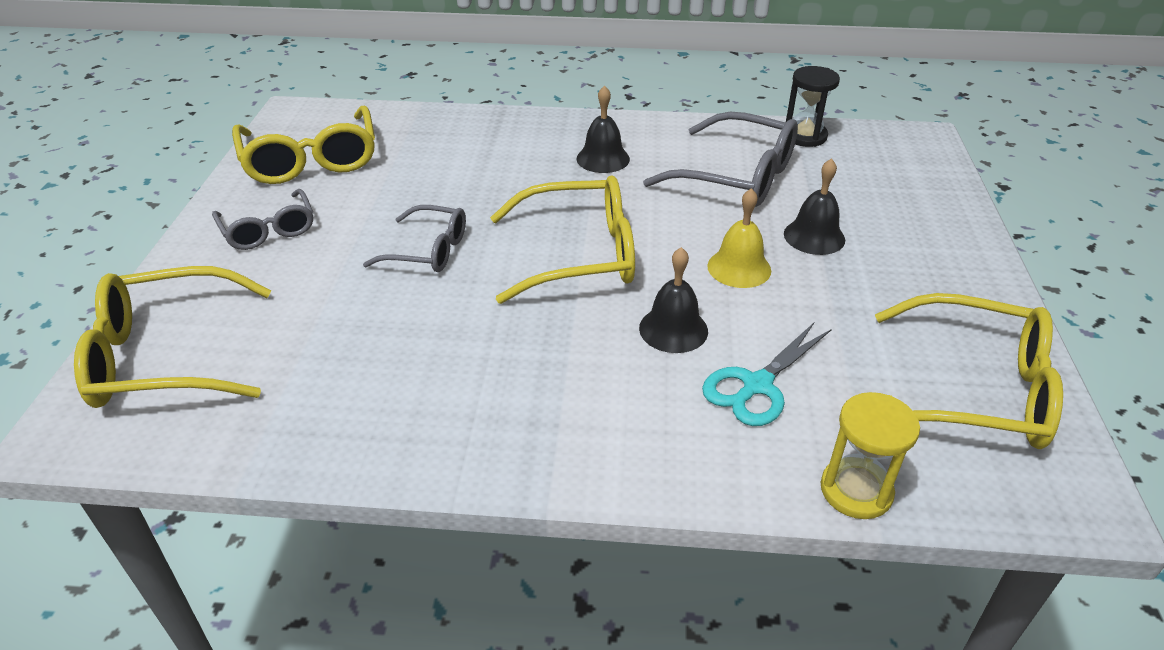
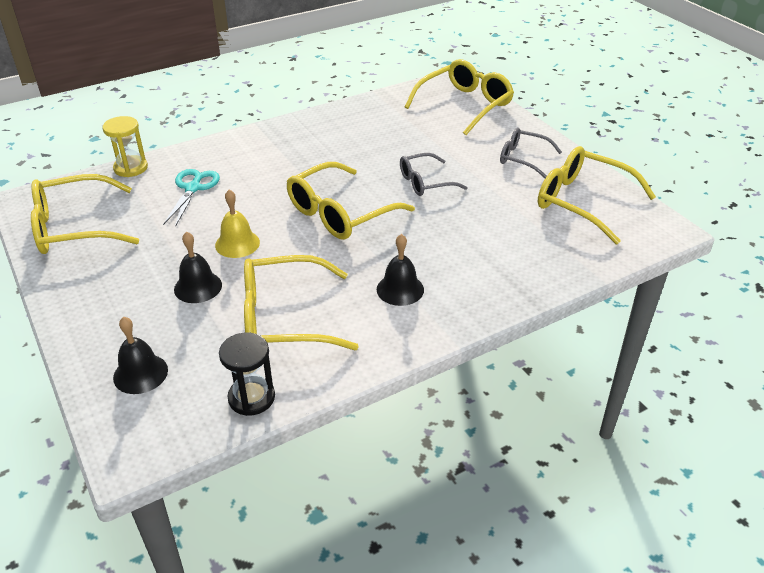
camera: 145 degrees right, 0 degrees up
black bell [639,247,708,353] -> black bell moved to [113,317,168,394]
grey glasses [643,112,798,207] -> yellow glasses [244,255,359,350]

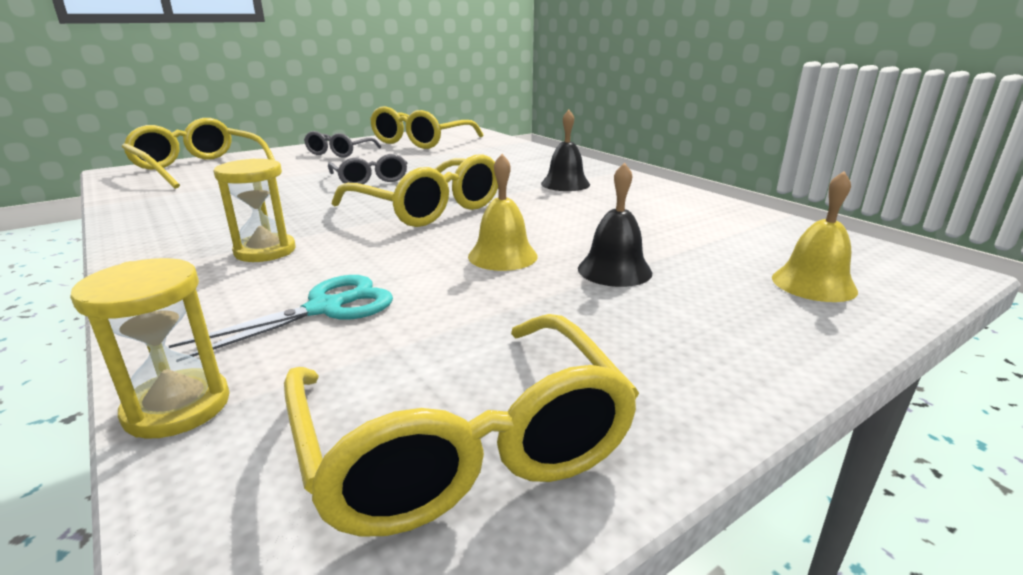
camera: 95 degrees left, 15 degrees down
black bell [113,317,168,394] -> yellow bell [772,171,858,302]
turquoise scissors [163,169,220,227] -> turquoise scissors turned 135 degrees clockwise [169,275,393,357]
black hourglass [219,333,275,416] -> none
yellow glasses [244,255,359,350] -> none
none -> yellow hourglass [214,159,296,262]

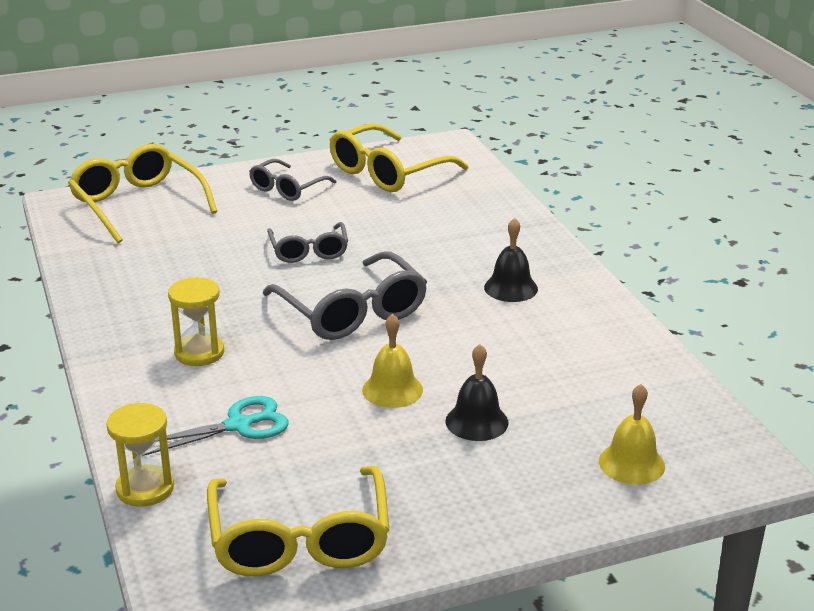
camera: 15 degrees right, 5 degrees up
yellow glasses [332,154,498,227] -> grey glasses [263,251,427,340]

